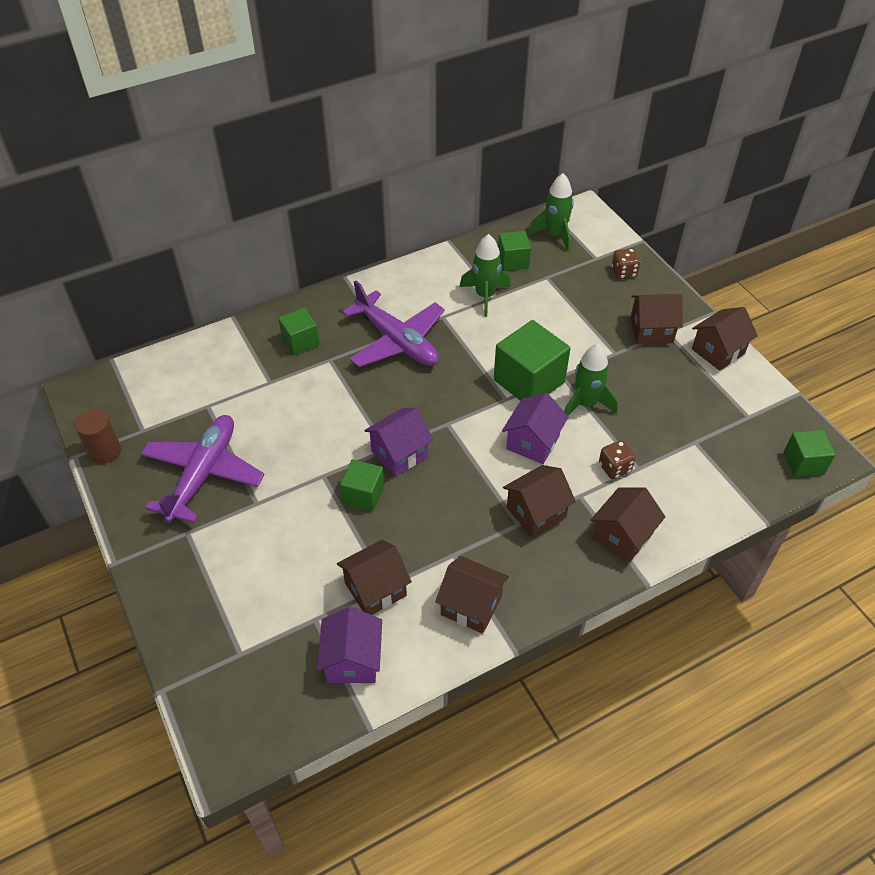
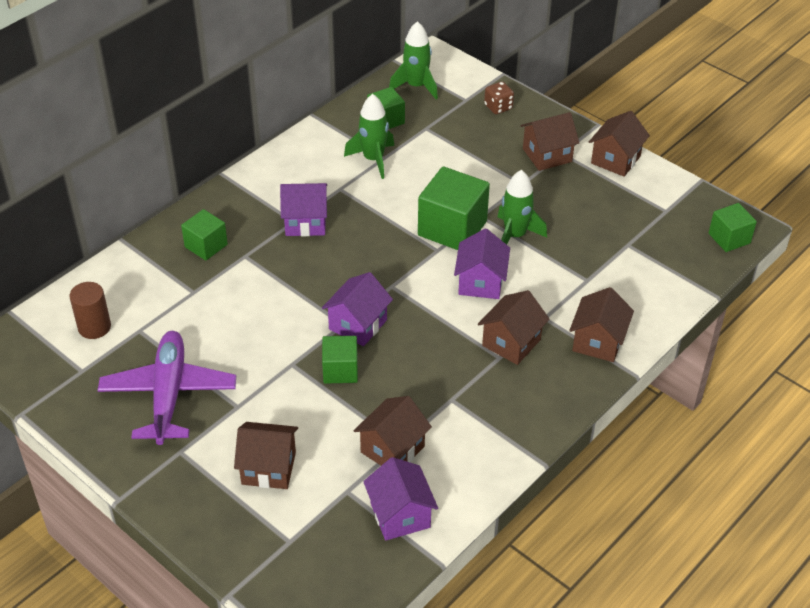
camera: 20 degrees left, 5 degrees down
brown cylinder [75,409,121,464] -> brown cylinder moved to [69,282,111,339]
purple plane [342,281,445,367] -> purple house [280,183,327,236]
brown house [435,556,509,634] -> brown house moved to [234,422,298,489]
brown dice [599,440,635,479] -> none

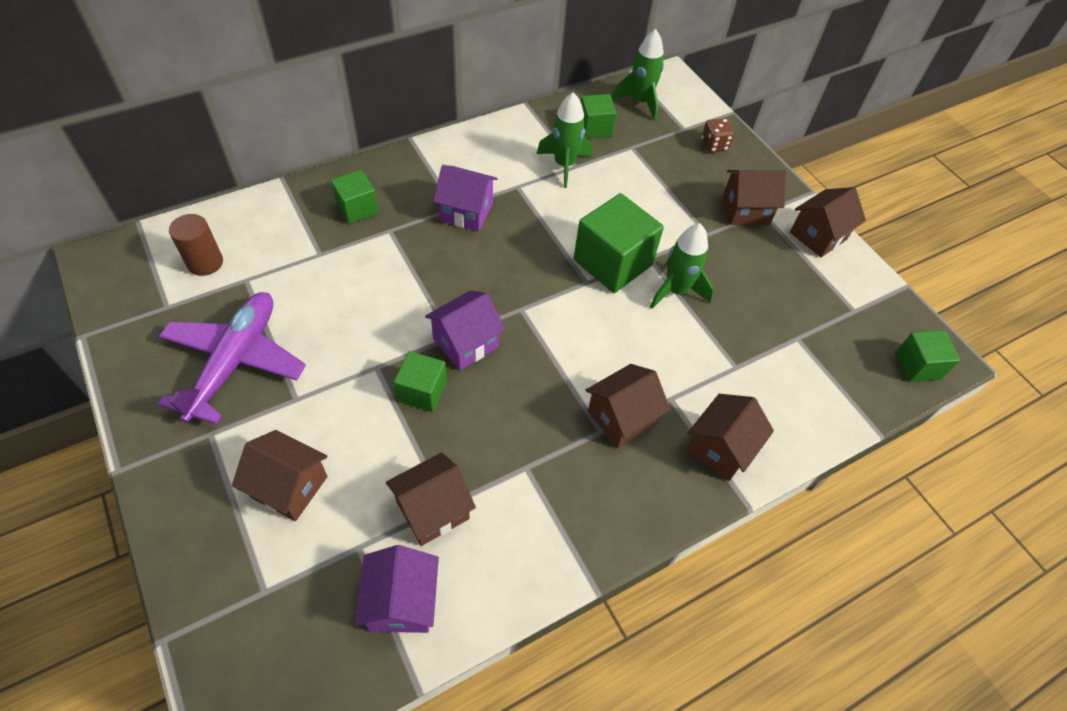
camera: 15 degrees right, 10 degrees up
purple house [454,228,510,299] -> none

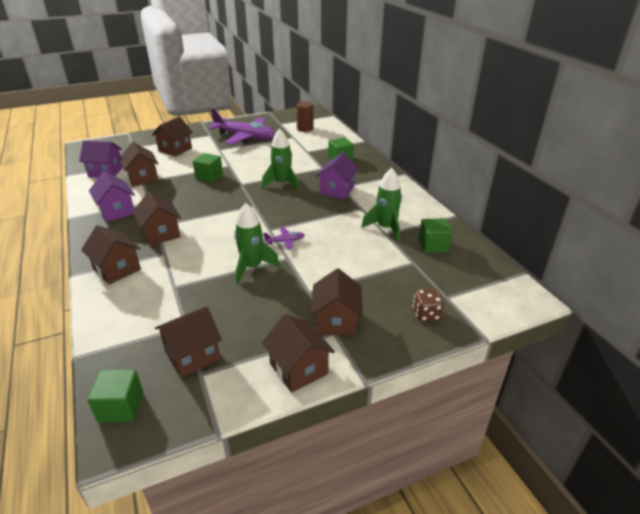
camera: 100 degrees right, 20 degrees down
purple house [425,291,505,370] -> purple house moved to [89,172,135,222]
green cube [574,193,664,293] -> purple plane [263,227,304,250]
green rocket [612,29,664,121] -> green rocket moved to [262,128,299,191]
none -> brown house [155,306,222,378]

